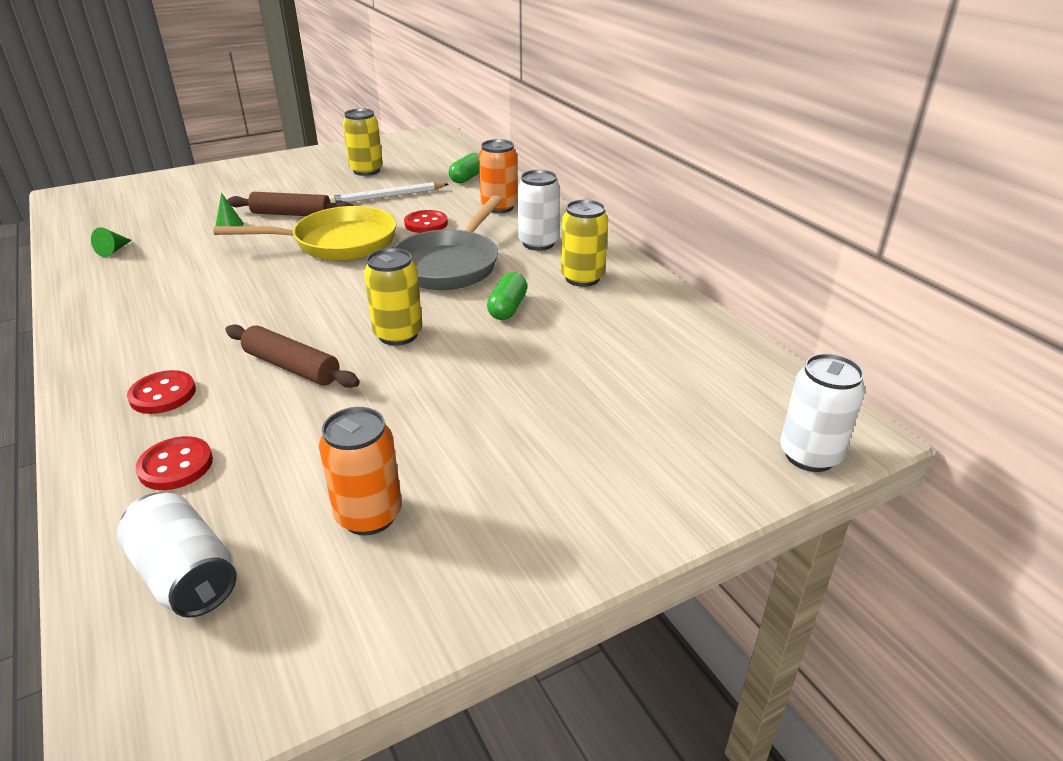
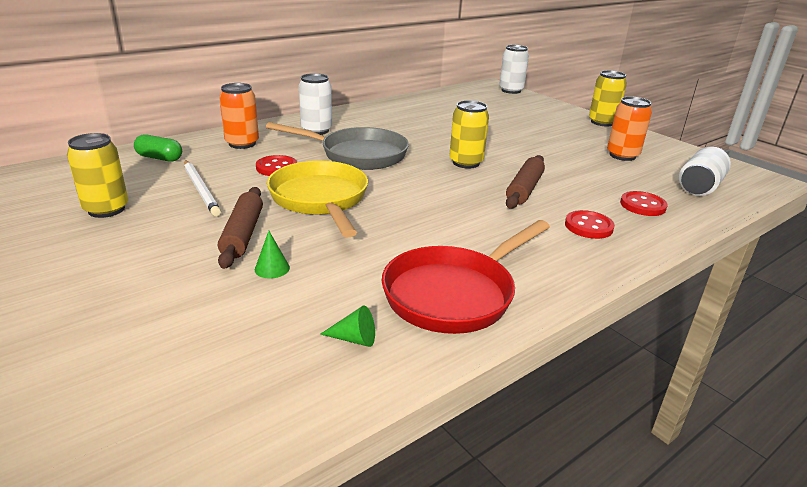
camera: 100 degrees left, 5 degrees down
green capsule [487,272,527,320] -> none
yellow can [561,199,608,287] -> yellow can moved to [589,70,627,126]
none -> red pan [382,220,550,334]

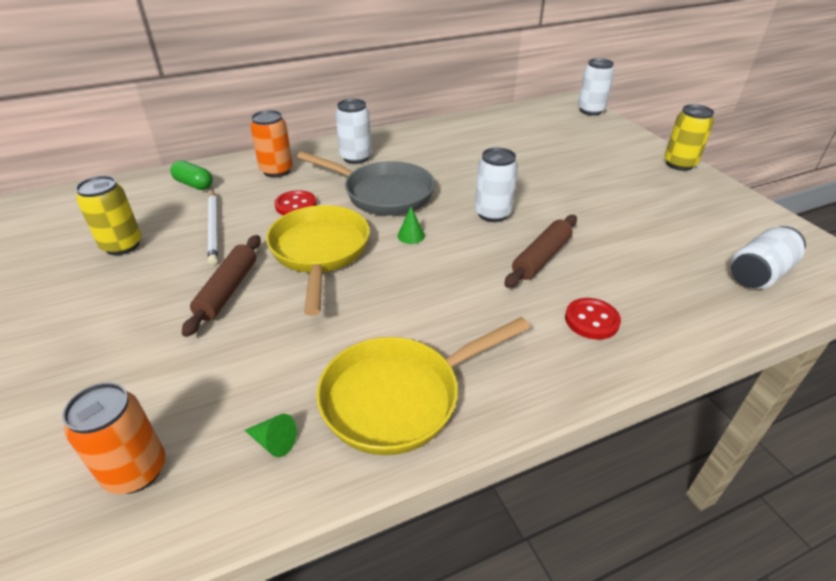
camera: 15 degrees right, 10 degrees up
green cone [255,231,290,278] -> green cone moved to [398,207,425,244]
red pan [382,220,550,334] -> yellow pan [316,317,530,455]
yellow can [449,100,489,169] -> white can [475,148,518,222]
orange can [607,96,652,161] -> orange can moved to [62,382,165,494]
red button [620,191,668,216] -> none

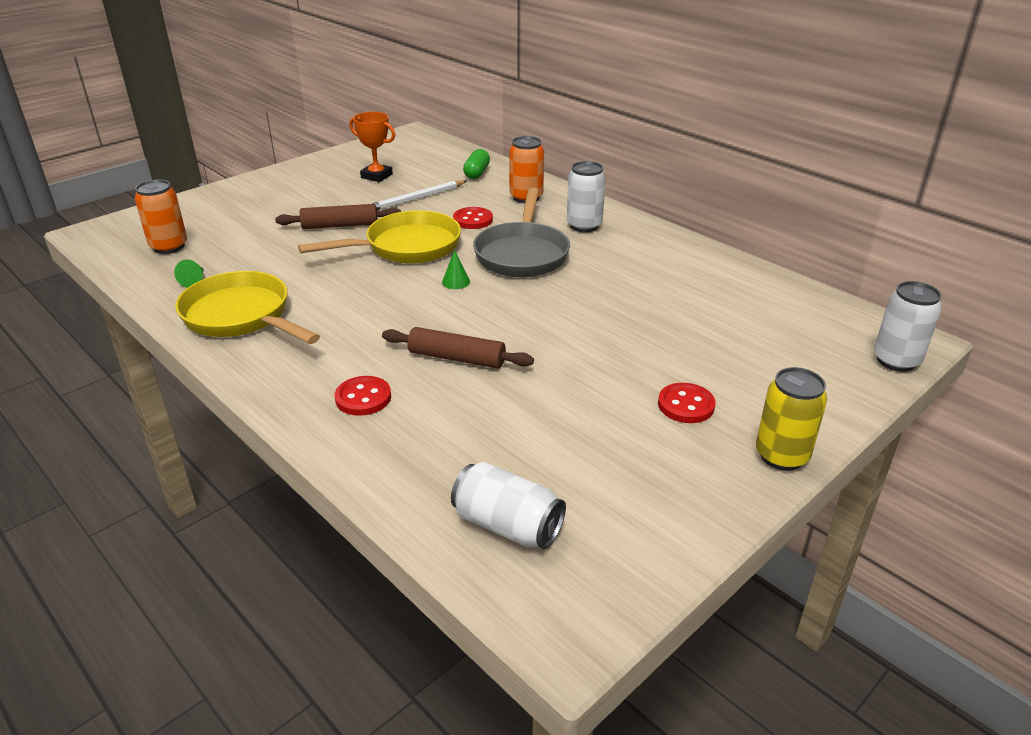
camera: 70 degrees right, 5 degrees down
yellow can [76,176,141,255] -> orange trophy [350,112,395,182]
white can [475,148,518,222] -> none
none -> red button [658,383,716,423]

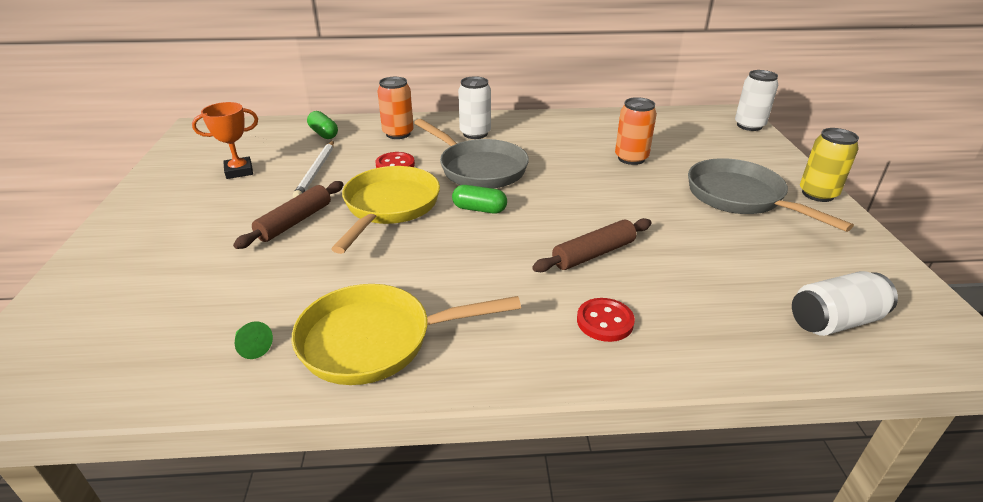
camera: 50 degrees left, 0 degrees up
orange can [135,179,187,254] -> orange can moved to [615,97,657,165]
green cone [442,250,470,289] -> green capsule [452,185,507,214]
red button [658,383,716,423] -> grey pan [688,158,854,232]

